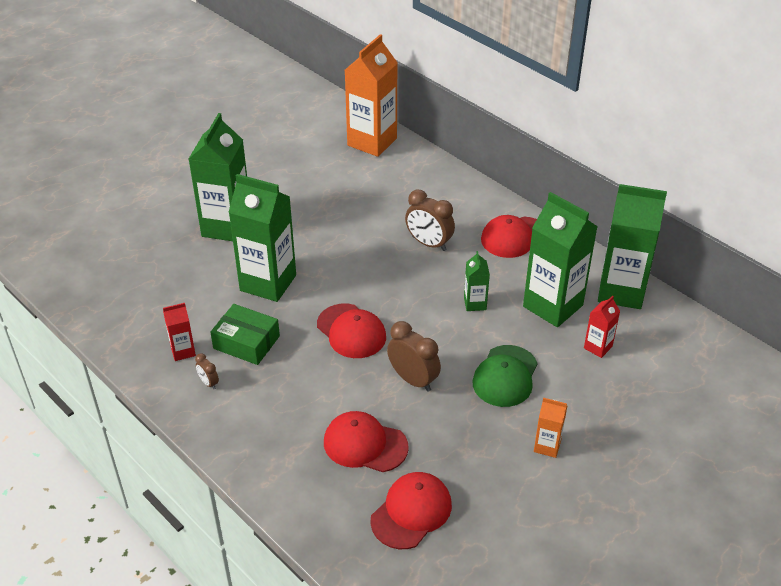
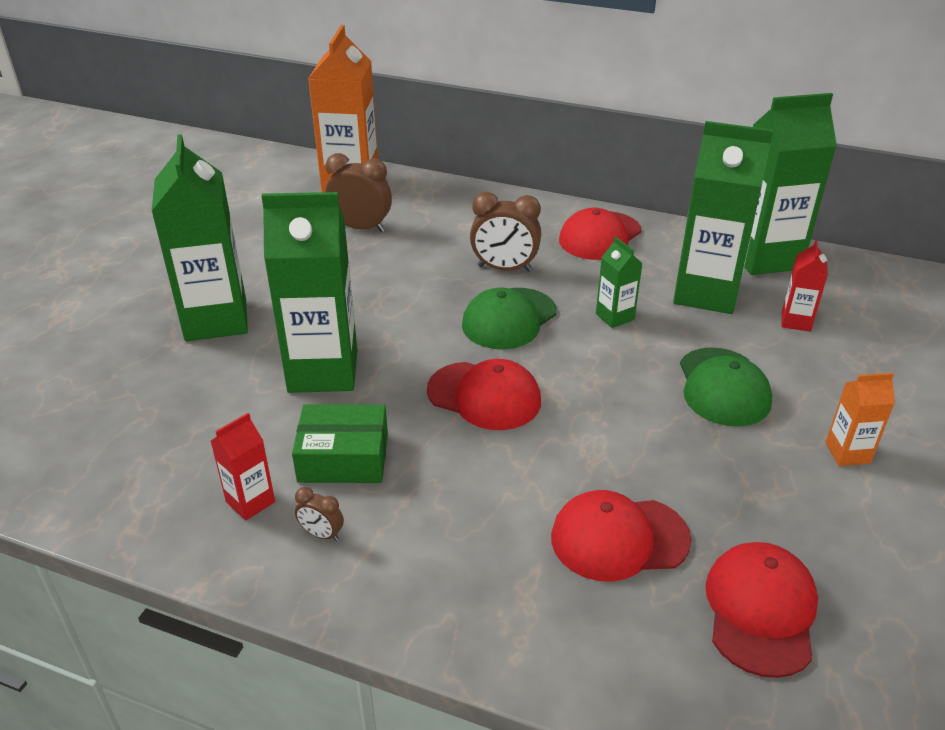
camera: 25 degrees left, 5 degrees down
brown clock [387,321,441,392] -> brown clock moved to [325,153,392,232]
none -> green cap [462,288,556,349]

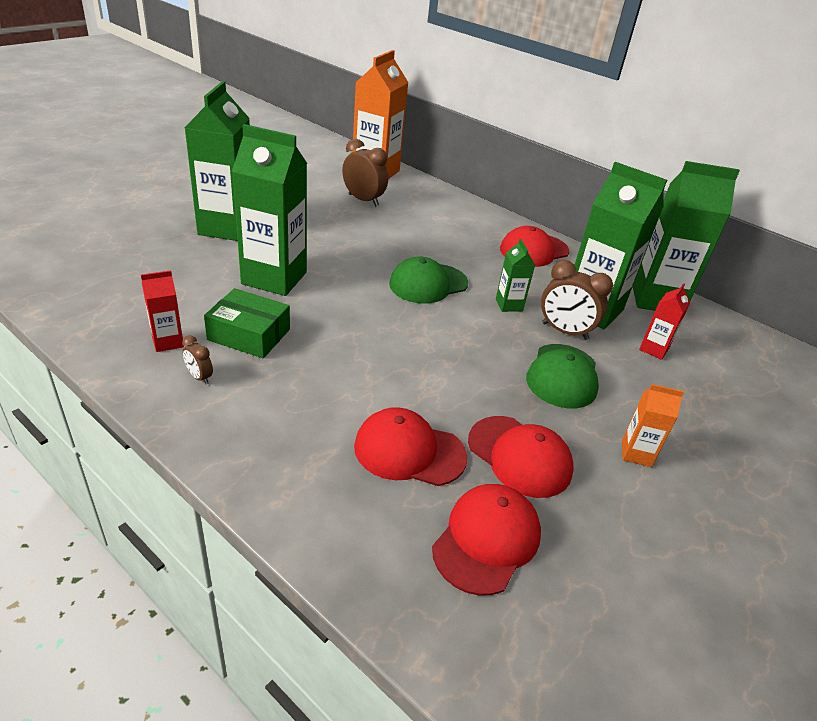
camera: 15 degrees right, 0 degrees up
red cap [427,359,541,430] -> red cap moved to [468,416,574,498]
brown clock [470,192,541,271] -> brown clock moved to [541,260,613,340]

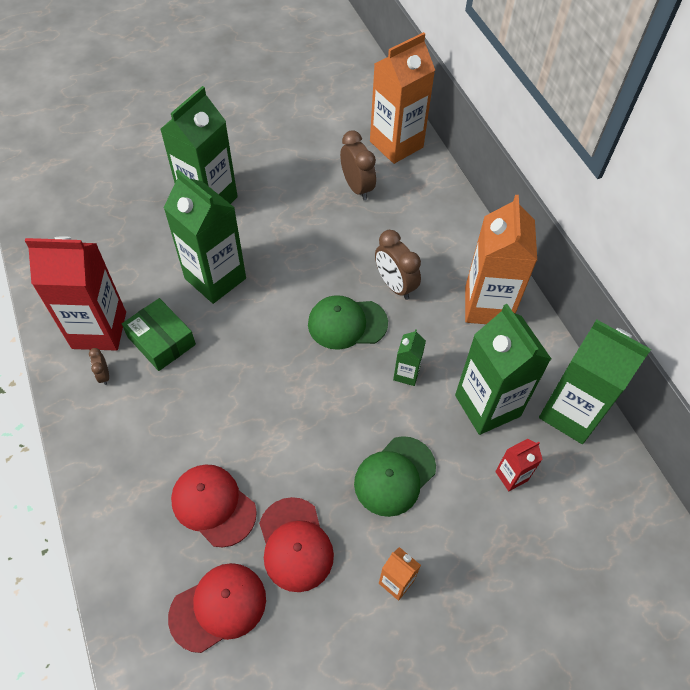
camera: 30 degrees right, 20 degrees up
red carton [141,270,184,352] -> red carton [25,237,126,351], size x2.15
red cap [500,226,569,267] -> orange carton [465,195,537,324]
brown clock [541,260,613,340] -> brown clock moved to [375,230,421,300]

